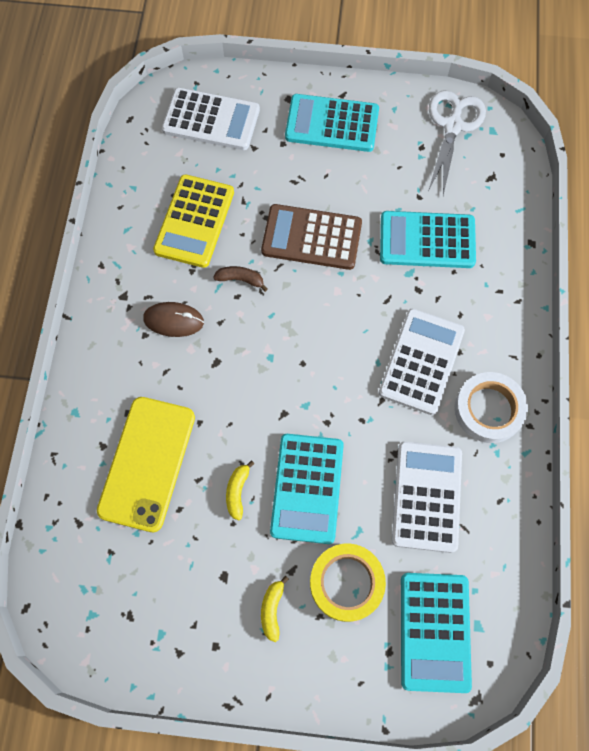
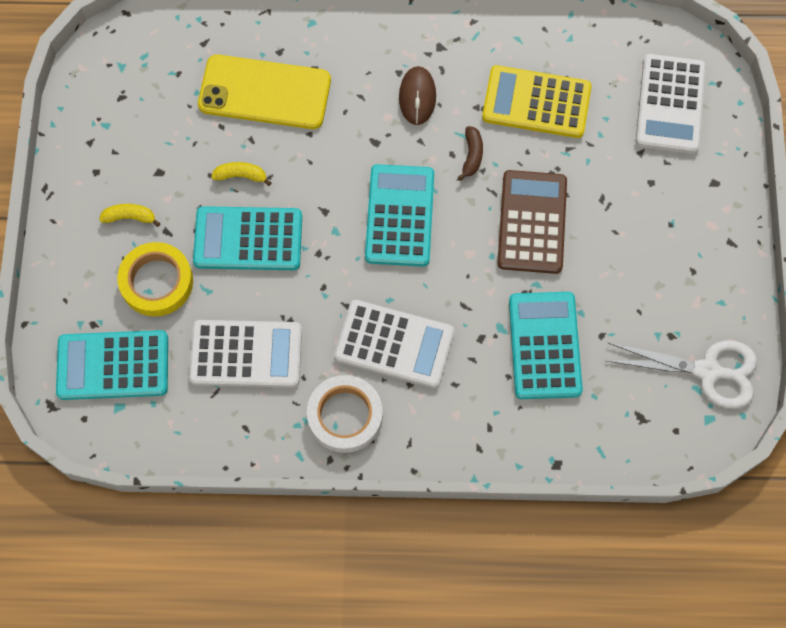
camera: 85 degrees right, 0 degrees up
turquoise calculator [285,94,379,152] -> turquoise calculator moved to [365,164,434,267]

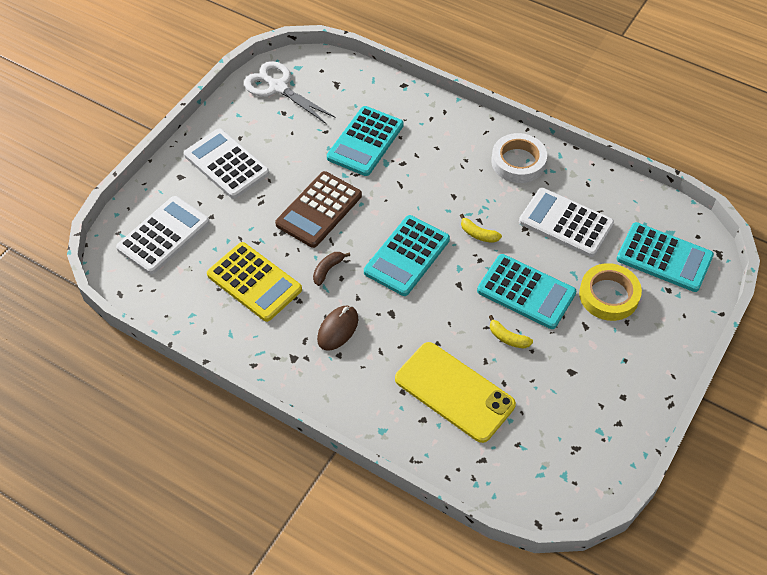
camera: 150 degrees left, 15 degrees down
yellow banana [99,204,160,227] -> yellow banana moved to [460,214,502,243]
white calculator [334,300,454,388] -> white calculator moved to [184,129,269,199]

